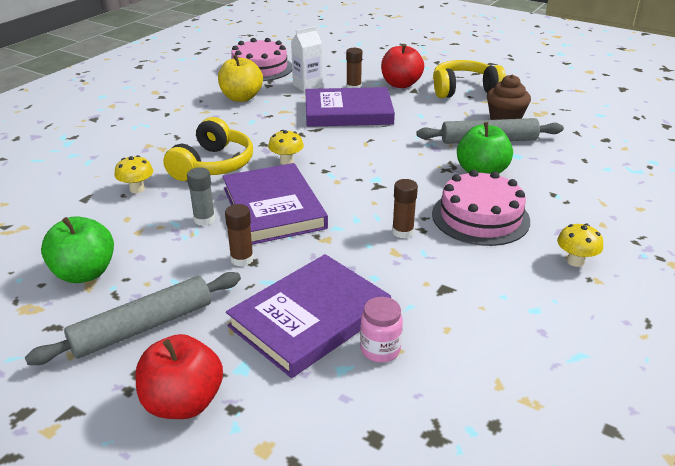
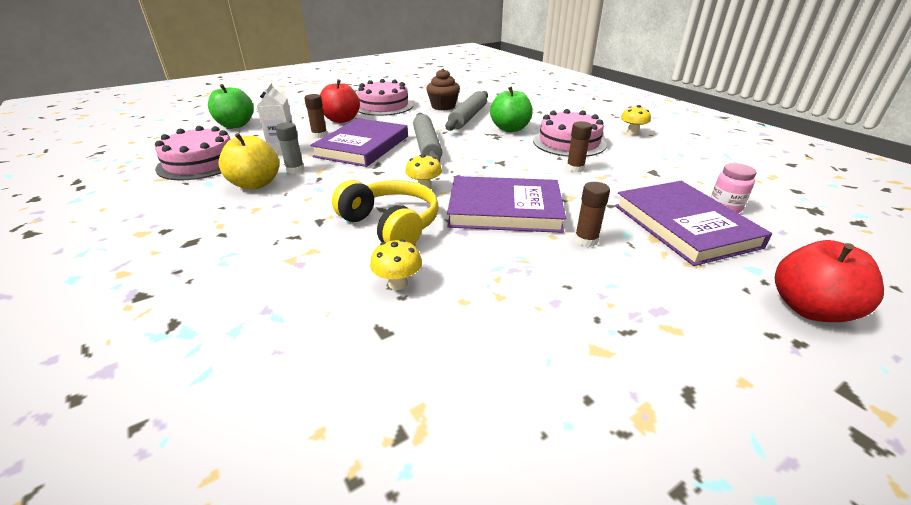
camera: 65 degrees left, 0 degrees up
grey rolling pin [25,272,241,365] -> grey rolling pin moved to [413,113,442,162]
green apple [41,216,114,283] -> green apple moved to [208,84,253,128]
grey glue stick [187,167,215,226] -> grey glue stick moved to [275,122,304,174]
yellow headphones [433,60,506,98] -> pink cake [357,79,413,116]

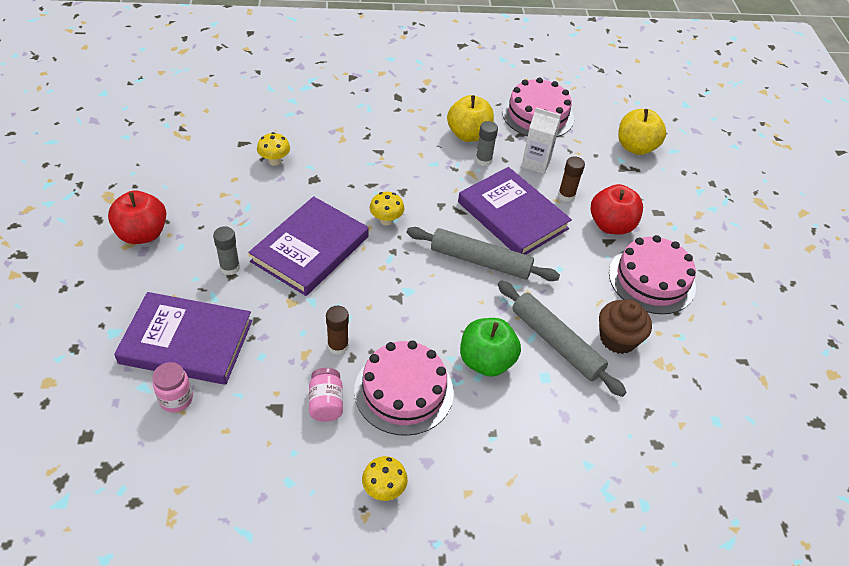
camera: 115 degrees right, 15 degrees up
green apple [208,84,253,128] -> yellow apple [618,109,666,155]
yellow headphones [332,180,439,245] -> none
brown glue stick [574,182,610,247] -> grey glue stick [213,226,240,275]
red apple [775,240,884,322] -> red apple moved to [108,191,166,244]
none -> pink jar [309,368,343,422]

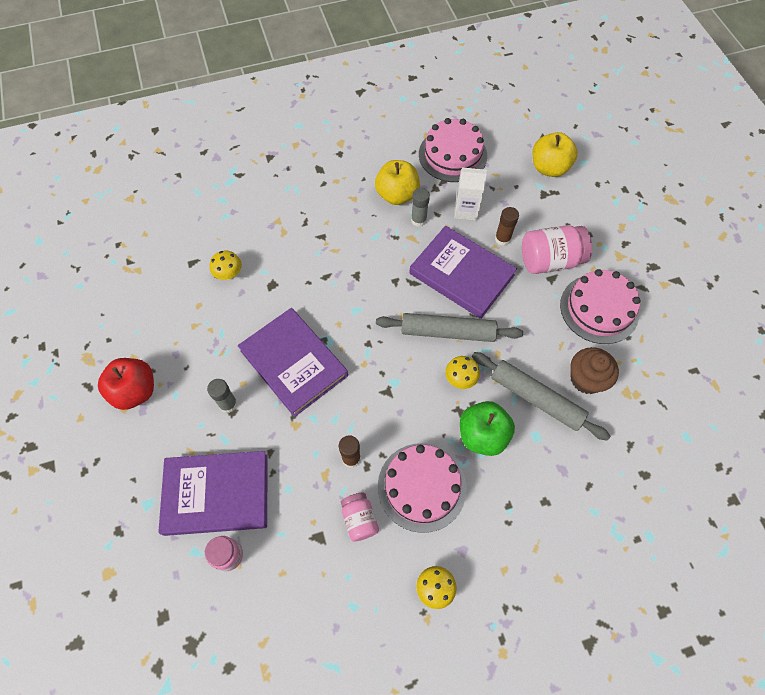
camera: 10 degrees left, 15 degrees up
purple book [248,196,369,296] -> purple book turned 60 degrees counterclockwise [238,308,348,417]
yellow mushroom [370,192,404,225] -> yellow mushroom moved to [445,356,480,389]
red apple [591,184,643,235] -> pink jar [522,225,592,274]

